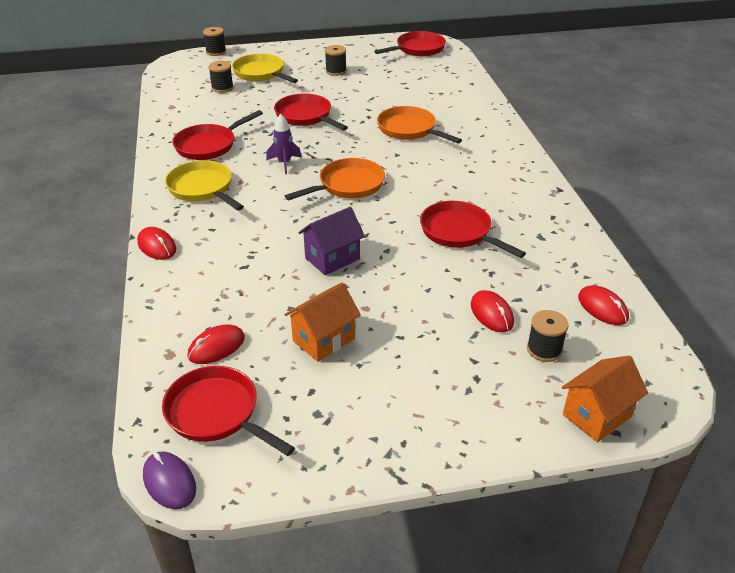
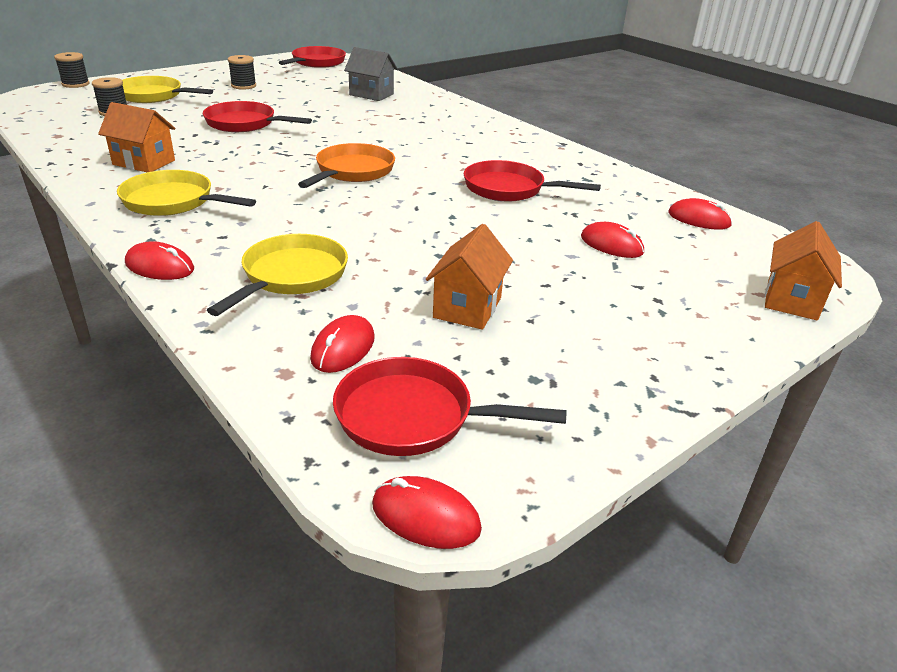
camera: 30 degrees left, 5 degrees down
purple mouse [143,452,196,509] -> red mouse [372,476,482,549]
red pan [172,110,263,160] -> orange house [98,102,175,172]
purple rocket [266,114,302,174] -> none
purple house [298,207,365,275] -> none
orange pan [377,106,462,144] -> none
black spool [527,310,569,362] -> none
none -> yellow pan [207,234,348,316]
none -> grey house [344,47,398,101]

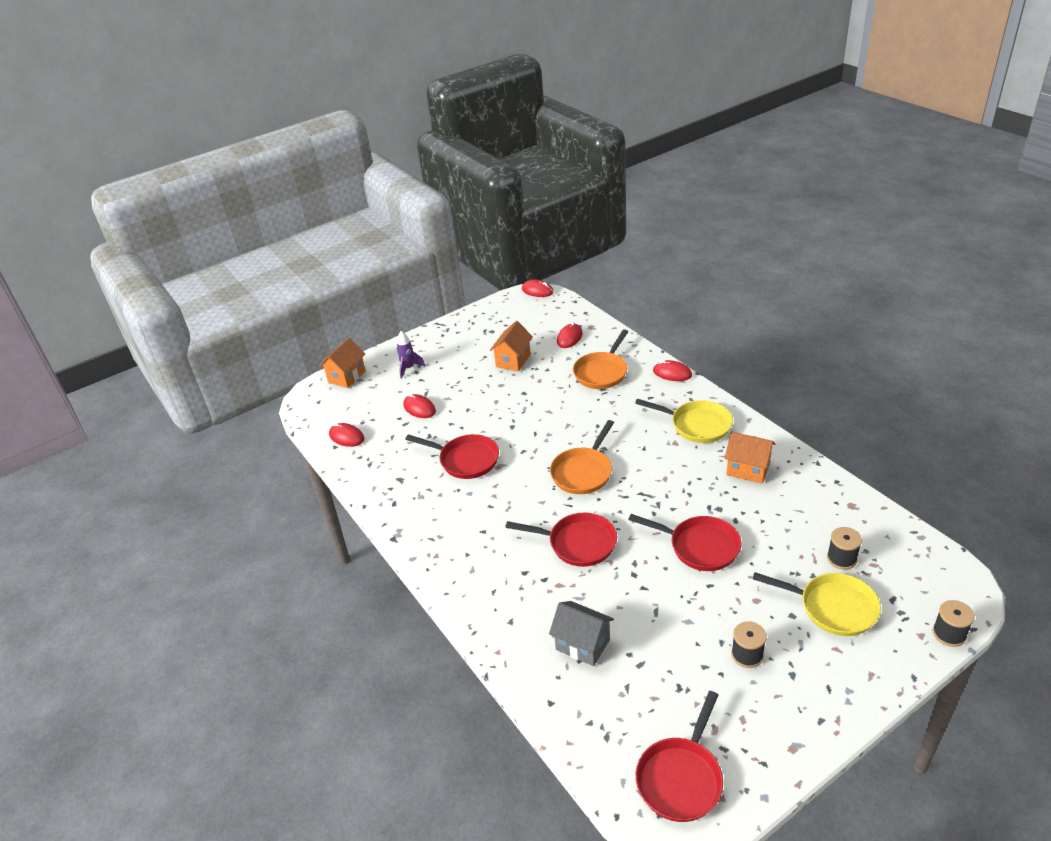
camera: 170 degrees left, 5 degrees up
yellow pan [207,234,348,316] -> orange pan [573,329,628,389]
red pan [333,357,567,456] -> red pan moved to [505,513,617,567]
none -> purple rocket [397,331,426,379]

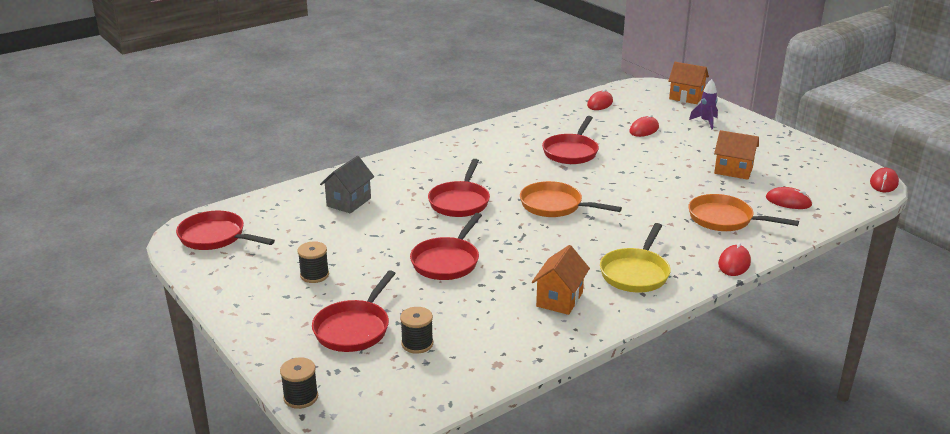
camera: 85 degrees right, 10 degrees down
yellow pan [753,572,881,636] -> red pan [312,270,396,352]

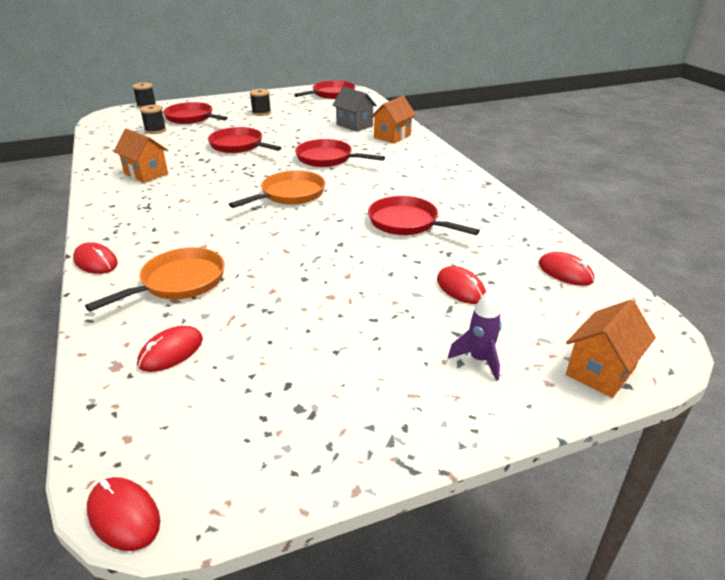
camera: 105 degrees right, 5 degrees up
yellow pan [600,223,671,292] -> none
orange house [714,130,759,180] -> orange house moved to [370,96,416,143]

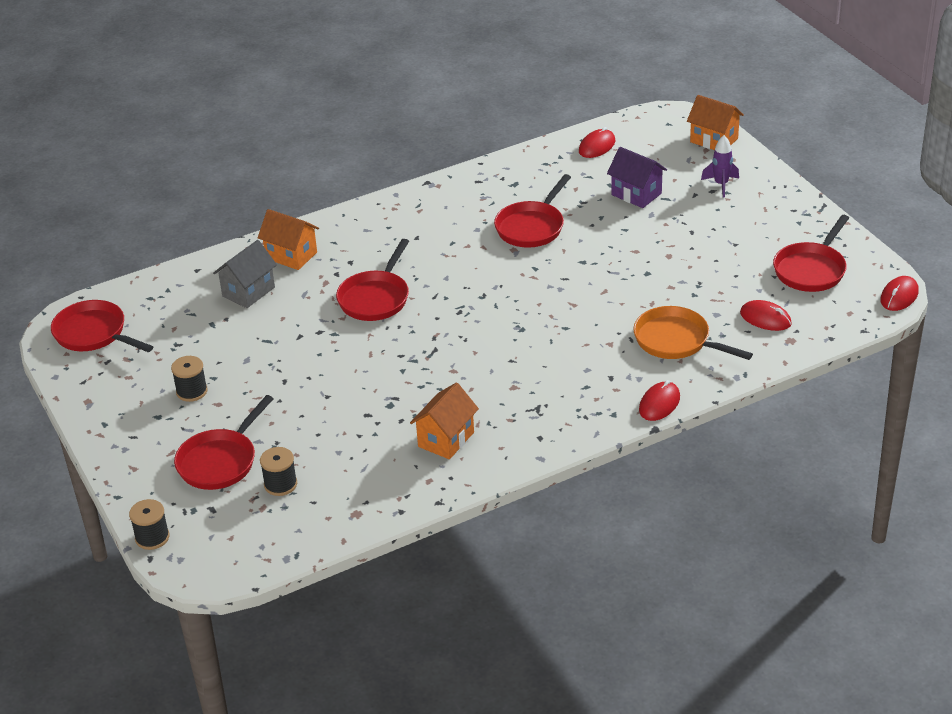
camera: 95 degrees left, 5 degrees up
red pan [208,127,282,153] -> red pan moved to [773,215,849,292]
orange pan [229,170,325,208] -> none
red mouse [437,266,486,304] -> purple house [607,147,667,208]

